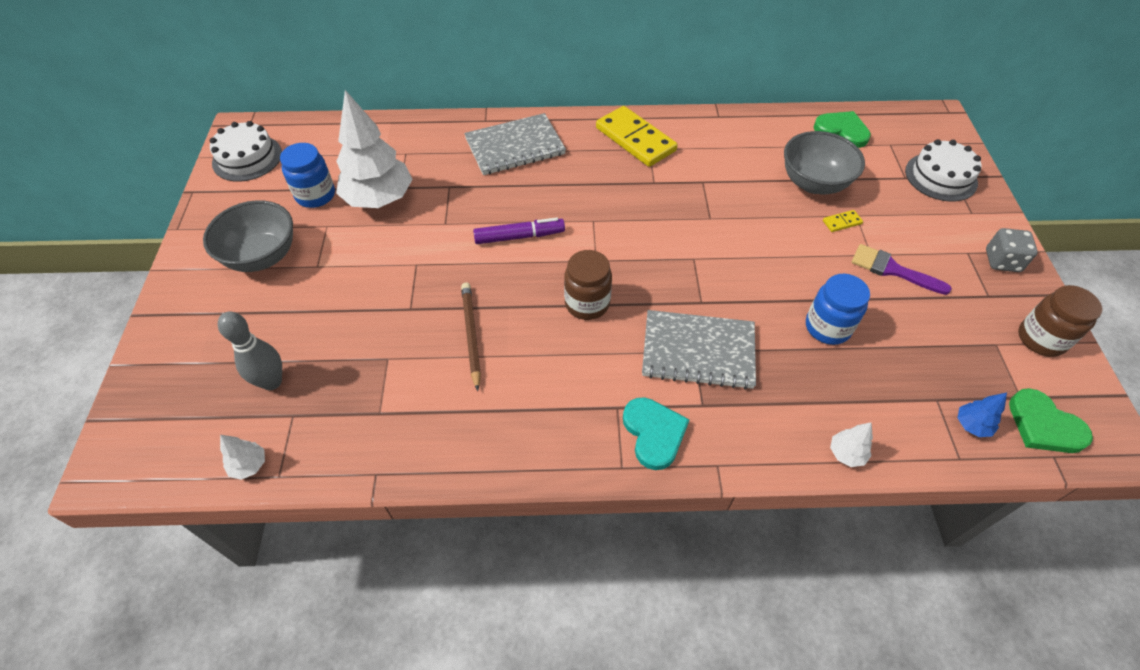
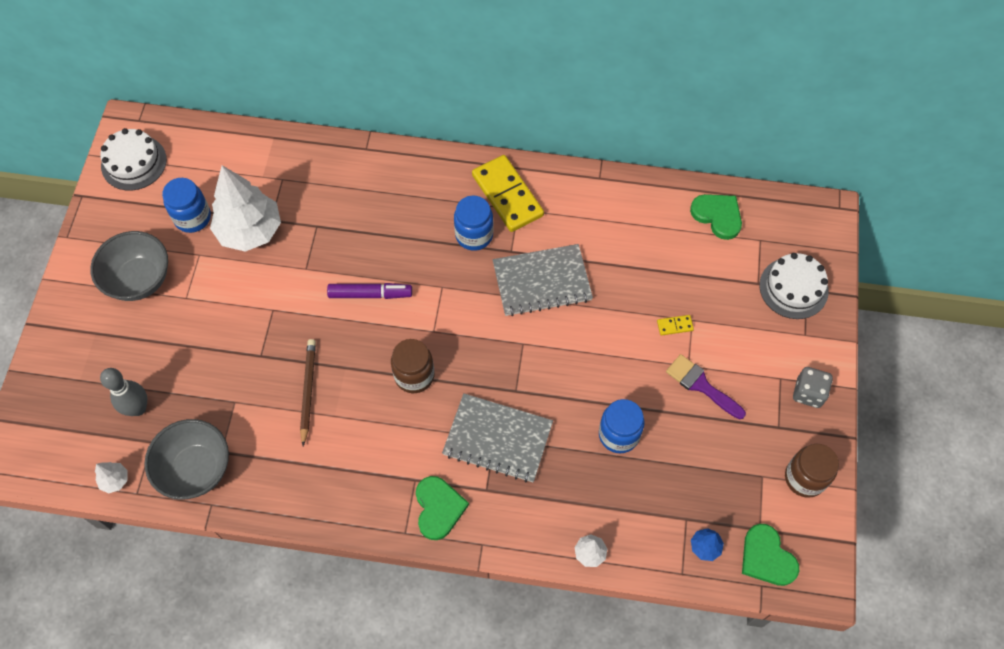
camera: 10 degrees right, 10 degrees up
grey notebook [464,113,566,175] -> grey notebook moved to [493,244,593,316]
turquoise heart [623,397,690,470] -> green heart [416,476,469,540]
grey bowl [784,131,865,194] -> grey bowl moved to [144,419,229,500]
none -> blue jar [454,196,493,251]

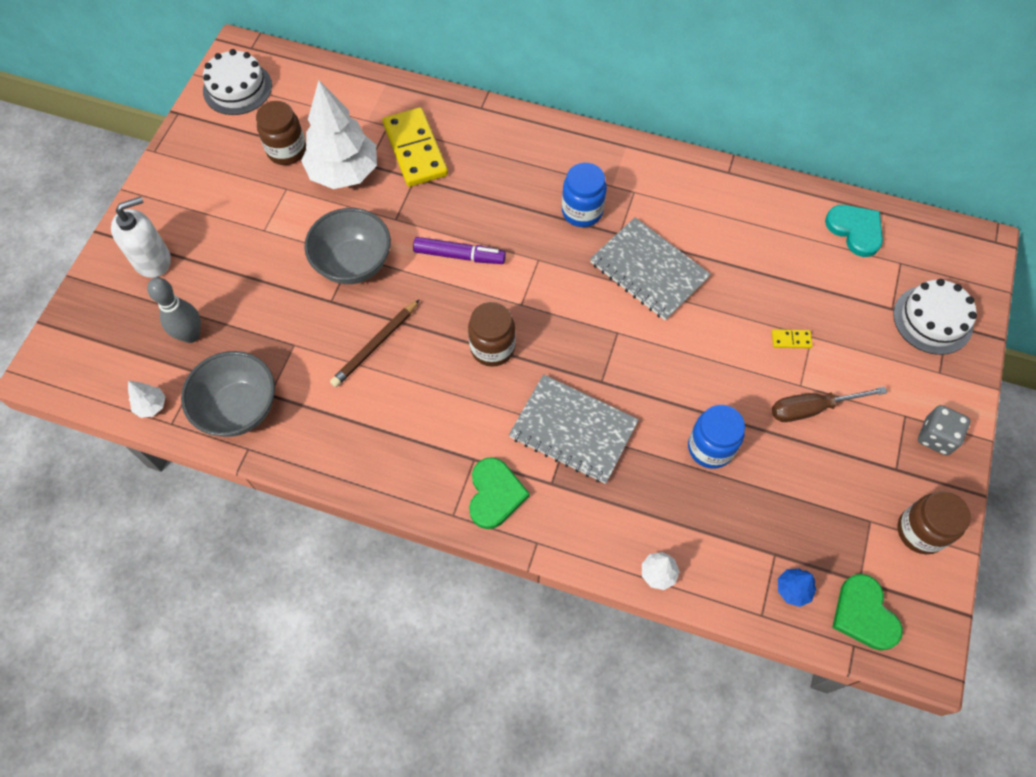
camera: 10 degrees right, 0 degrees up
grey bowl [90,231,168,301] -> grey bowl moved to [304,208,391,284]
blue jar [162,178,211,233] -> brown jar [256,101,306,165]
brown pencil [300,339,316,446] -> brown pencil turned 150 degrees counterclockwise [330,299,420,387]
yellow domino [472,155,544,232] -> yellow domino moved to [383,107,448,187]
grey notebook [493,244,593,316] -> grey notebook turned 45 degrees clockwise [590,217,711,320]
purple brush [666,354,746,419] -> brown screwdriver [772,386,887,422]
green heart [690,194,742,240] -> turquoise heart [825,205,883,257]
none -> white soap dispenser [111,196,171,278]

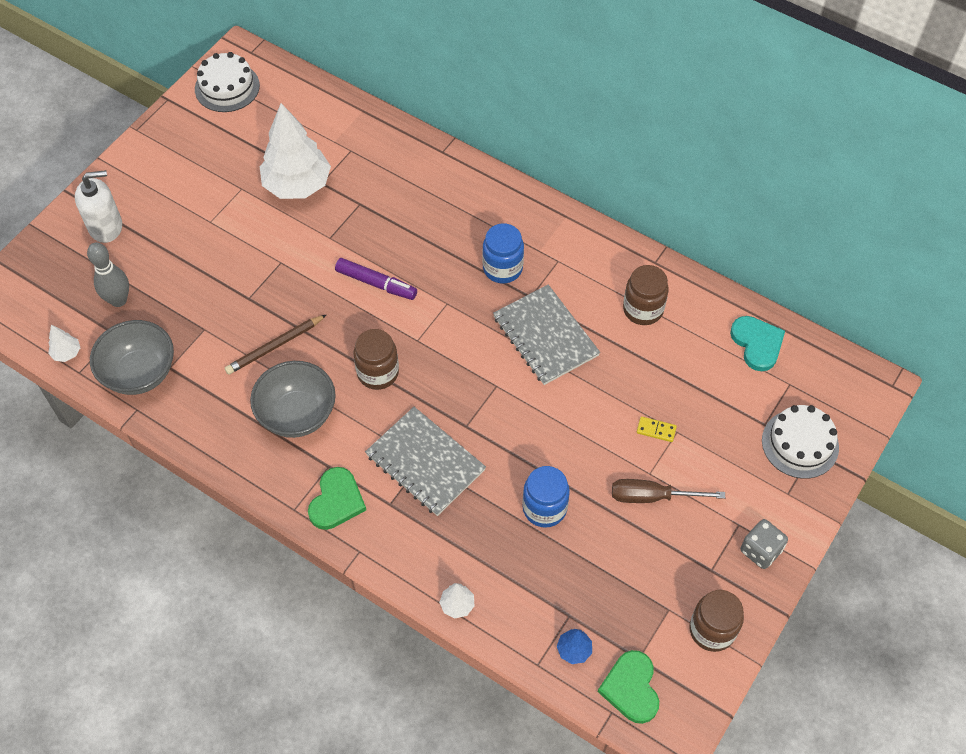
camera: 15 degrees right, 5 degrees down
brown jar [256,101,306,165] -> brown jar moved to [623,265,669,325]
grey bowl [304,208,391,284] -> grey bowl moved to [250,361,336,438]
yellow domino [383,107,448,187] -> none

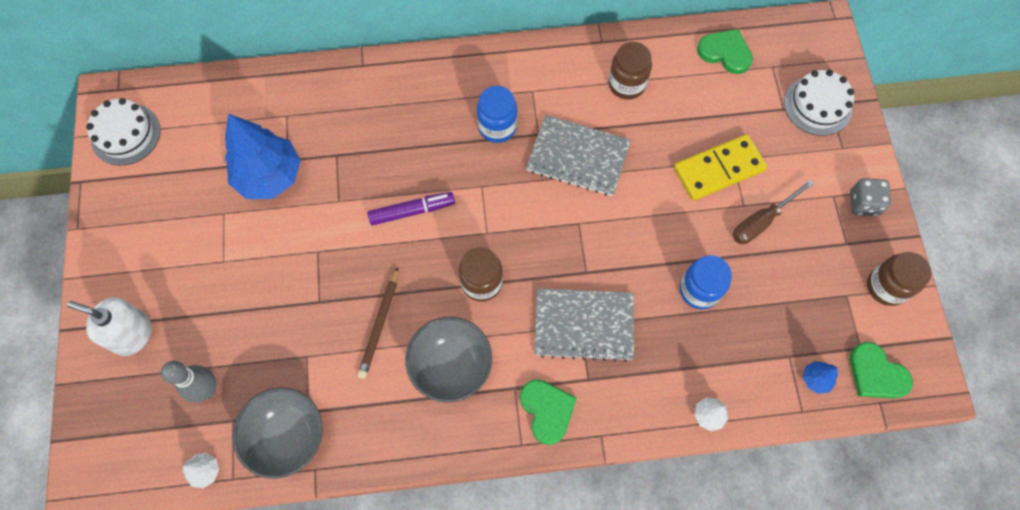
camera: 40 degrees left, 10 degrees up
white soap dispenser [75,170,122,243] -> white soap dispenser turned 105 degrees counterclockwise [67,297,151,356]
white tree [260,103,331,199] -> blue tree [225,114,301,199]
yellow domino [637,416,677,442] -> yellow domino [674,134,767,201], size x2.46
turquoise heart [730,316,785,371] -> green heart [697,29,753,74]

